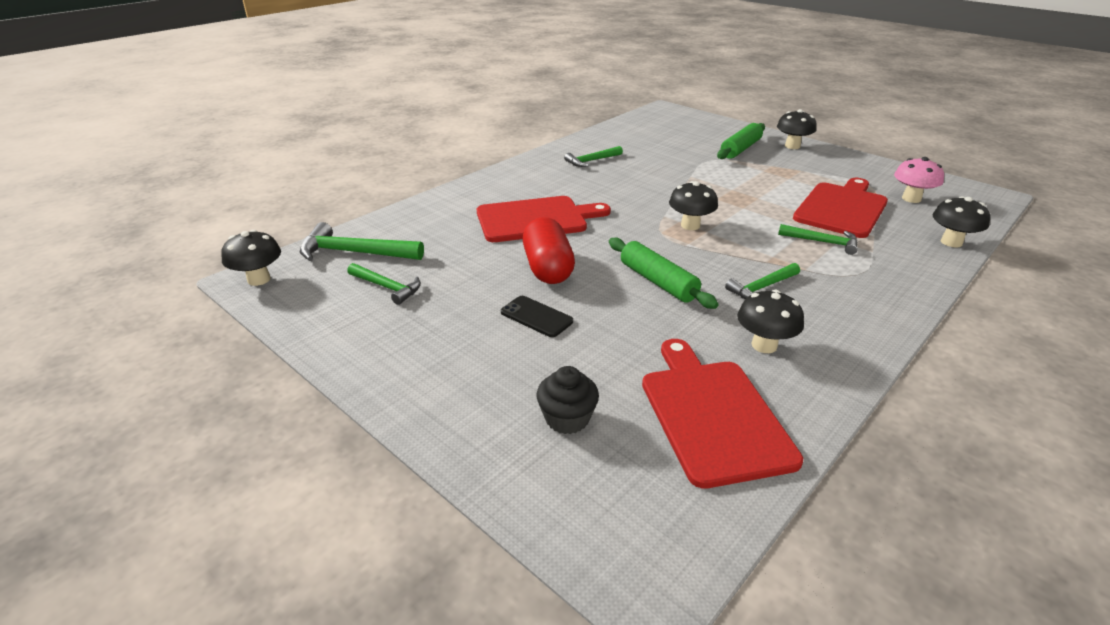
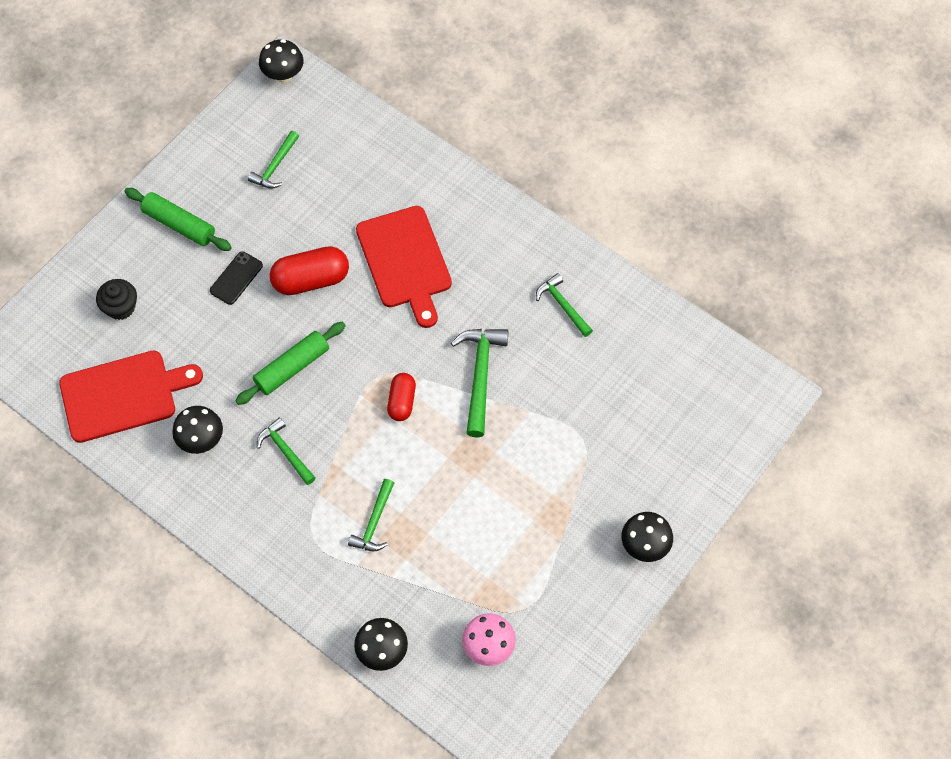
camera: 85 degrees right, 30 degrees up
green hammer [300,222,424,261] -> green hammer moved to [451,329,508,438]
black mushroom [669,181,718,230] -> red capsule [387,373,416,421]
green rolling pin [717,123,765,159] -> green rolling pin moved to [124,188,232,251]
red cutting board [793,178,888,238] -> none

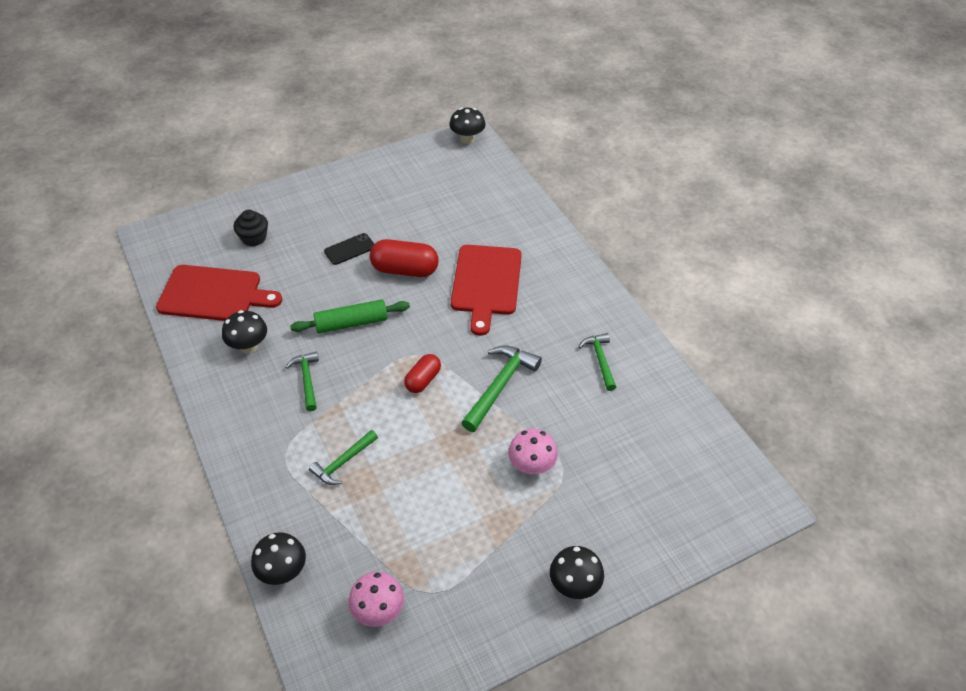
camera: 25 degrees right, 15 degrees down
green rolling pin [124,188,232,251] -> none
green hammer [248,131,299,189] -> none
none -> pink mushroom [508,429,558,475]

